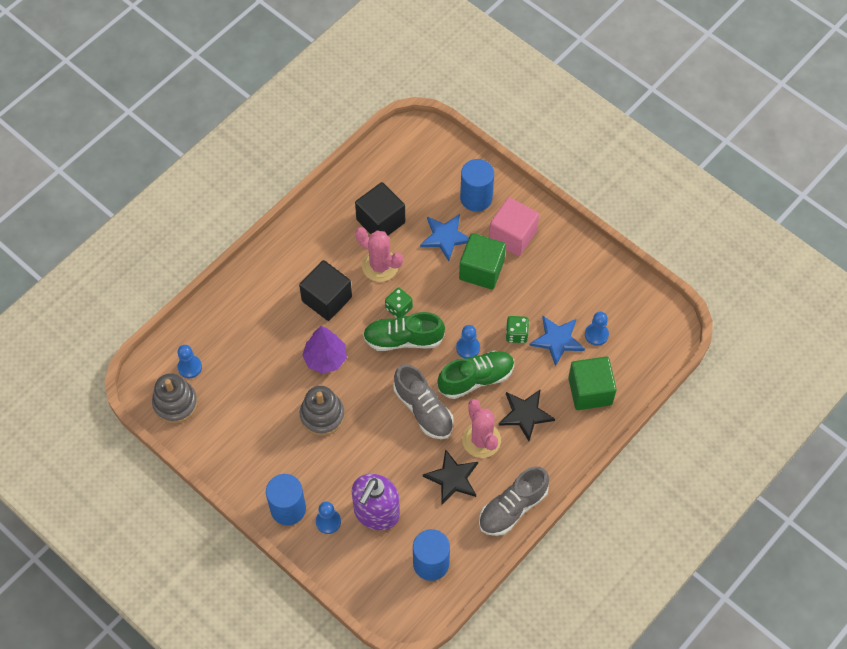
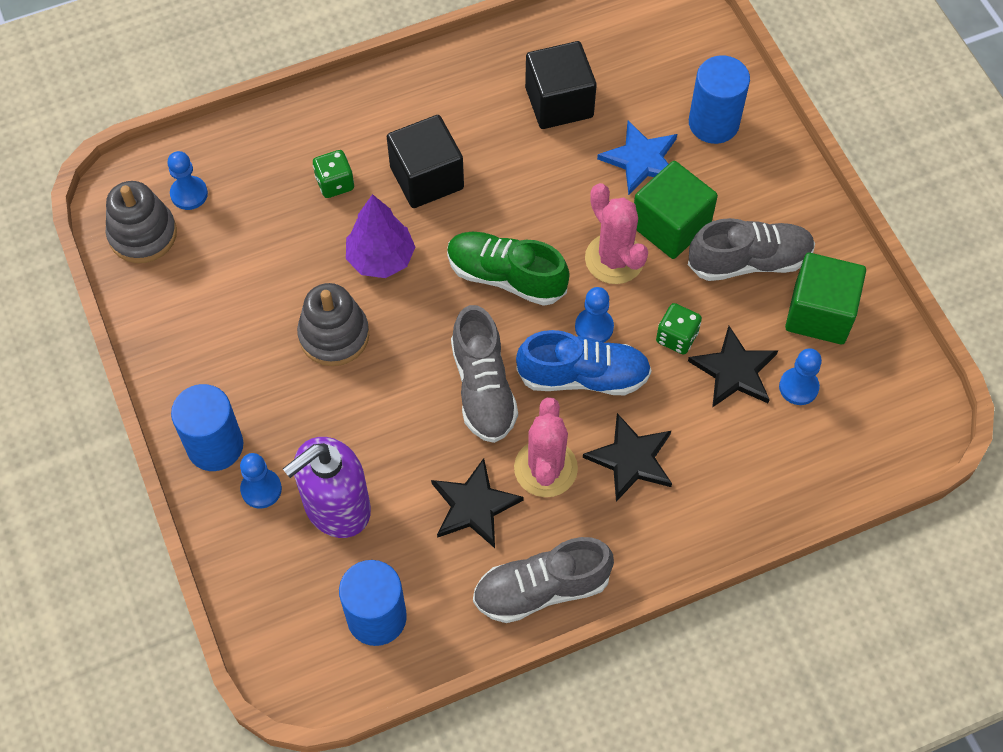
camera: 25 degrees right, 0 degrees up
pink cactus [356,227,403,282] -> pink cactus moved to [585,183,648,284]
green dice [385,288,413,318] -> green dice moved to [313,150,354,198]
green shoe [437,351,514,399] -> blue shoe [516,330,652,395]
pink cube [489,197,539,256] -> none
blue star [529,316,585,367] -> black star [688,326,778,408]
green cube [568,356,617,410] -> green cube moved to [785,253,866,344]
none -> grey shoe [688,218,815,281]

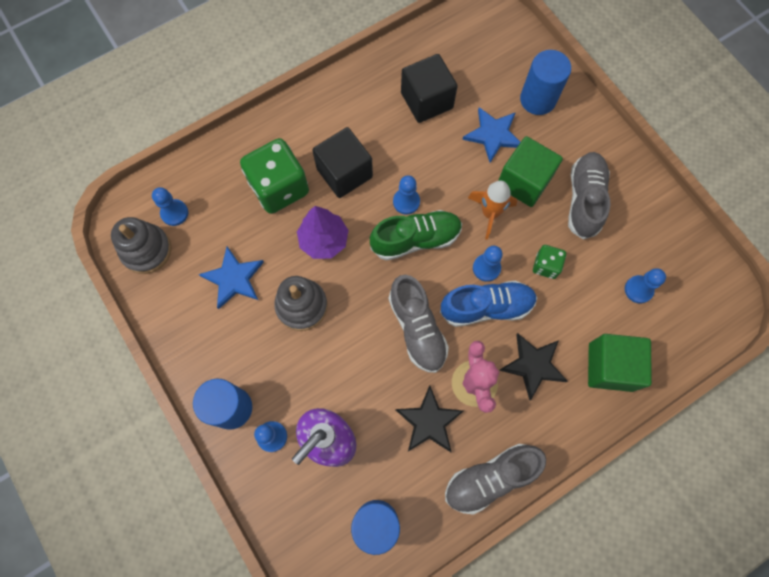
camera: 10 degrees left, 10 degrees up
green dice [313,150,354,198] -> green dice [240,138,309,214], size x2.02
green shoe [447,232,570,306] -> green shoe turned 150 degrees clockwise [370,210,462,260]
pink cactus [585,183,648,284] -> orange rocket [468,181,517,239]
grey shoe [688,218,815,281] -> grey shoe turned 60 degrees counterclockwise [568,152,610,240]
black star [688,326,778,408] -> none
green cube [785,253,866,344] -> green cube moved to [588,334,652,392]
none -> blue star [199,247,264,309]
none -> blue pawn [393,175,420,215]

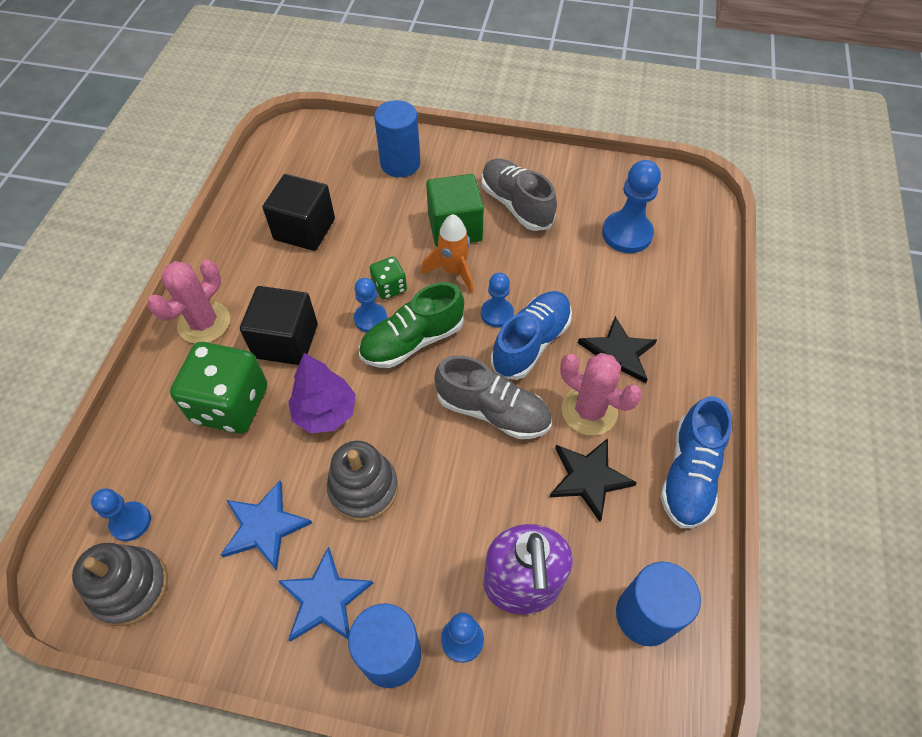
camera: 45 degrees left, 15 degrees down
green shoe [370,210,462,260] -> green shoe turned 150 degrees counterclockwise [359,282,464,368]
grey shoe [445,444,546,515] -> blue shoe [660,396,732,528]
blue star [462,107,520,163] -> blue star moved to [278,547,373,642]
green dice [533,245,566,279] -> green dice moved to [370,257,407,300]
green cube [588,334,652,392] -> none
blue pawn [625,268,666,303] -> blue pawn [602,160,661,253], size x1.64
none -> pink cactus [147,260,230,344]

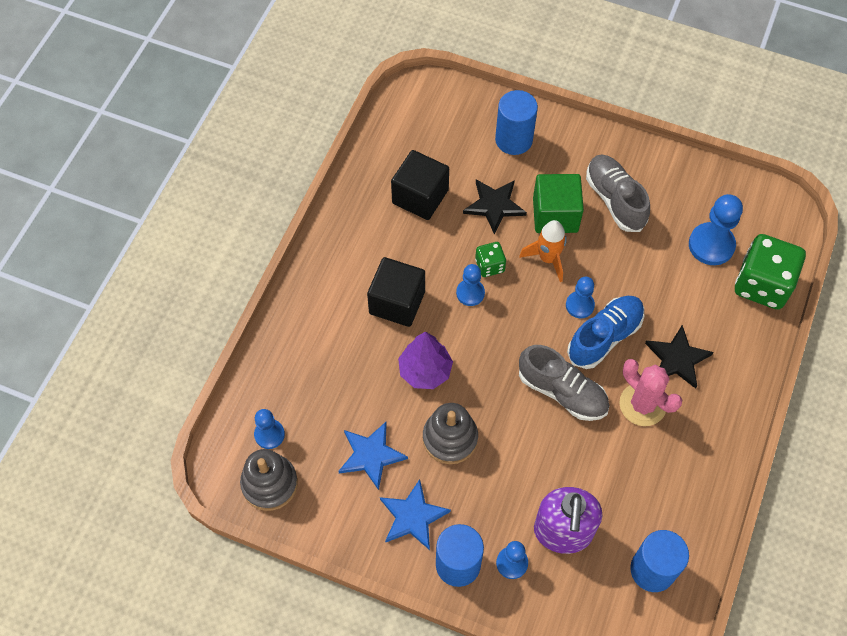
camera: 10 degrees right, 5 degrees up
pink cactus [147,260,230,344] -> none
green dice [170,342,267,434] -> green dice moved to [735,234,806,309]
green shoe [359,282,464,368] -> none
black star [550,438,637,522] -> black star moved to [463,179,527,234]
blue shoe [660,396,732,528] -> none

